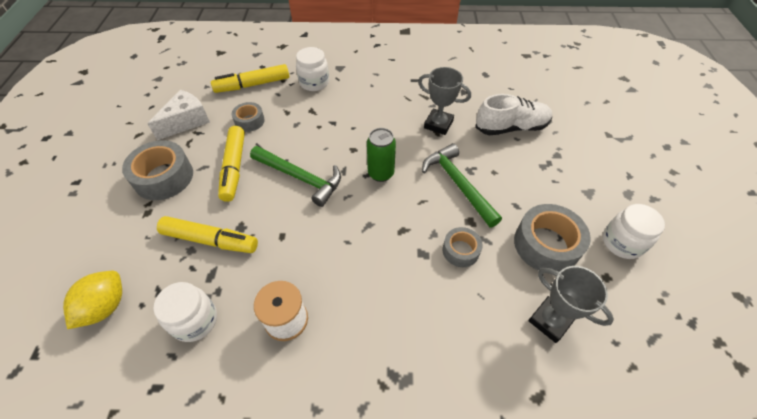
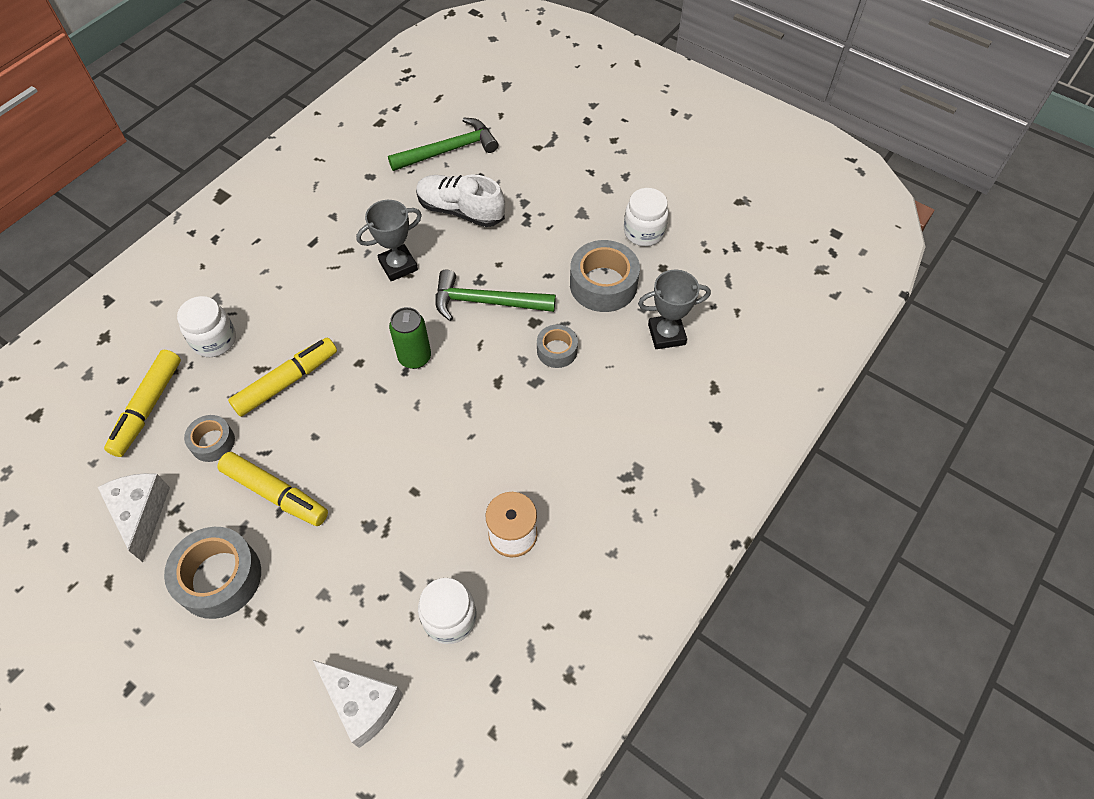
camera: 55 degrees left, 5 degrees up
yellow lemon [63,271,122,329] -> white cheese [313,660,403,748]
yellow marker [157,216,258,253] -> yellow marker moved to [228,337,337,417]
green hammer [250,146,341,207] -> green hammer moved to [388,118,498,171]
white shoe [475,94,552,135] -> white shoe turned 90 degrees counterclockwise [416,174,505,227]

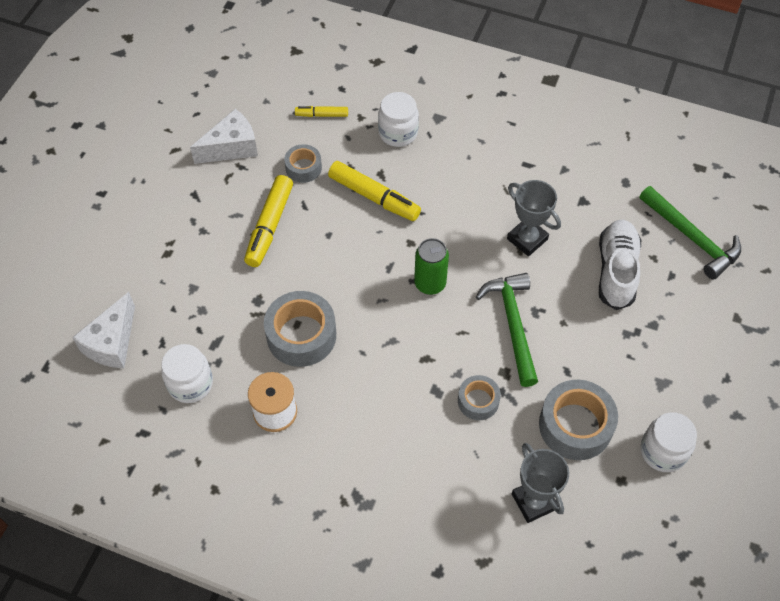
camera: 75 degrees right, 0 degrees up
yellow marker [104,350,181,457] -> yellow marker [295,106,348,117], size x0.55
grey tape [164,527,261,619] -> grey tape moved to [264,291,336,367]

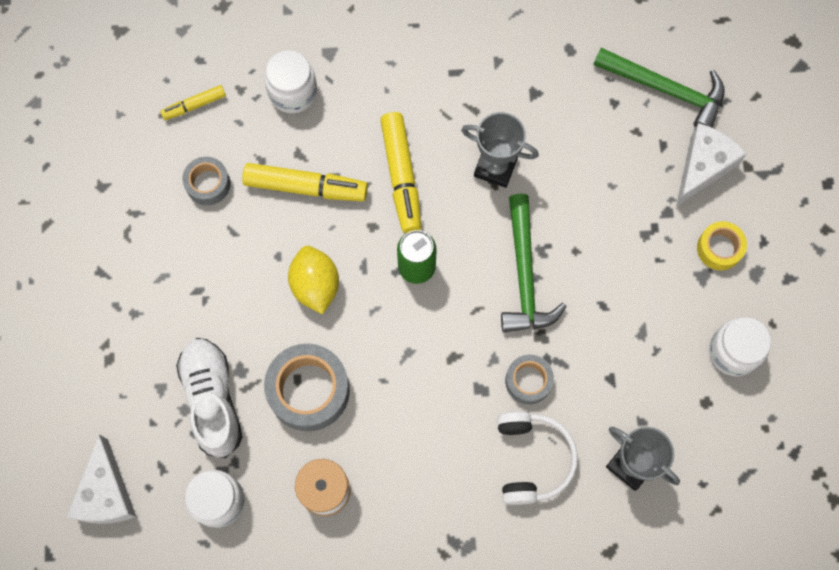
camera: 25 degrees left, 15 degrees up
white cheese [190,109,258,164] -> white cheese moved to [676,123,747,207]
yellow marker [244,175,293,267] -> yellow marker moved to [380,112,421,233]
green hammer [476,273,538,387] -> green hammer turned 150 degrees counterclockwise [501,194,567,332]
grey tape [539,380,618,460] -> none
white shoe [599,220,641,310] -> white shoe moved to [176,338,242,458]
none -> yellow lemon [288,246,339,315]
none -> white headphones [497,412,578,505]
none -> yellow tape [697,221,747,270]

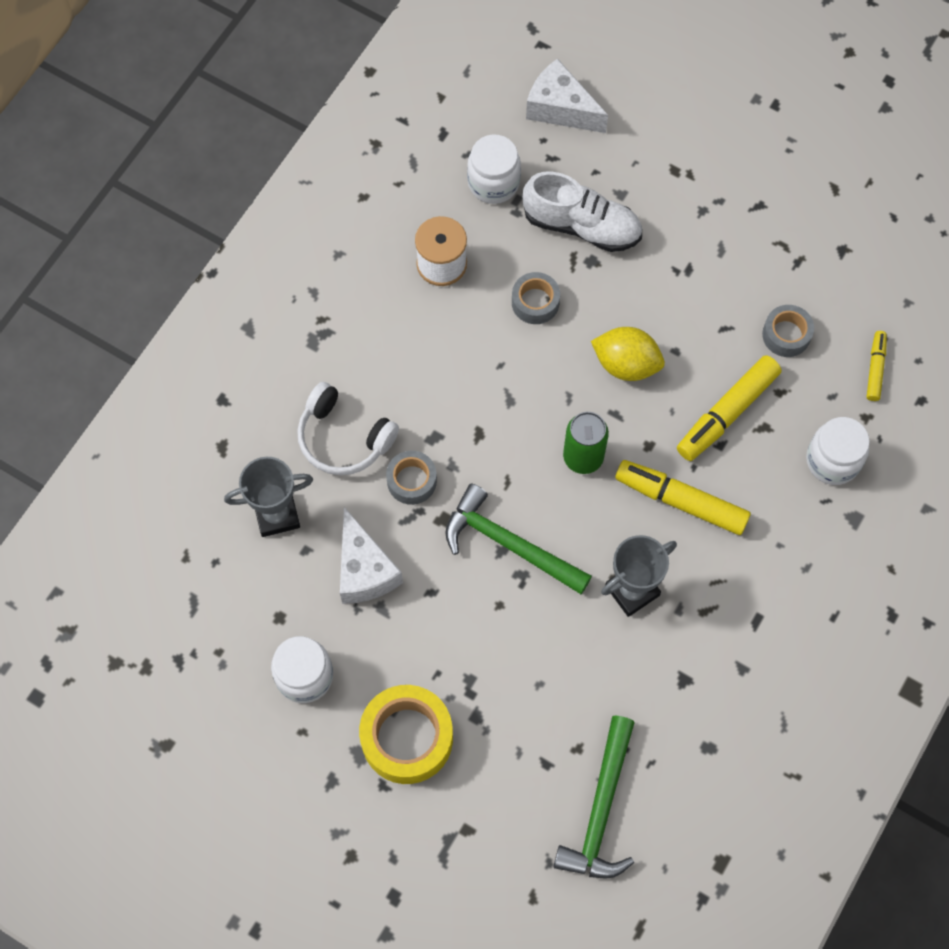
camera: 125 degrees right, 5 degrees down
grey tape [264,344,350,431] -> grey tape [512,272,560,324], size x0.57
green hammer [593,48,725,128] -> green hammer turned 45 degrees counterclockwise [553,715,635,879]
white cheese [676,123,747,207] -> white cheese moved to [340,507,403,604]
yellow tape [697,221,747,270] -> yellow tape [359,685,453,784], size x1.75

